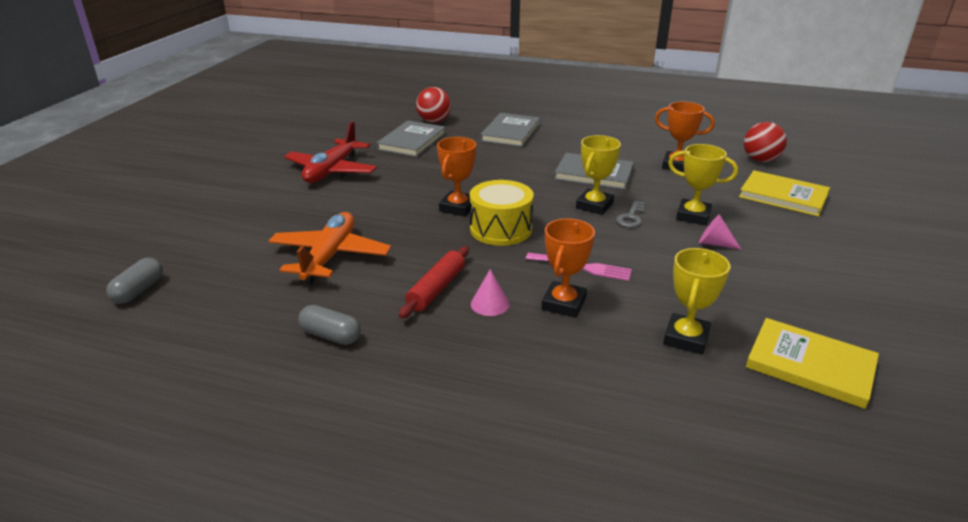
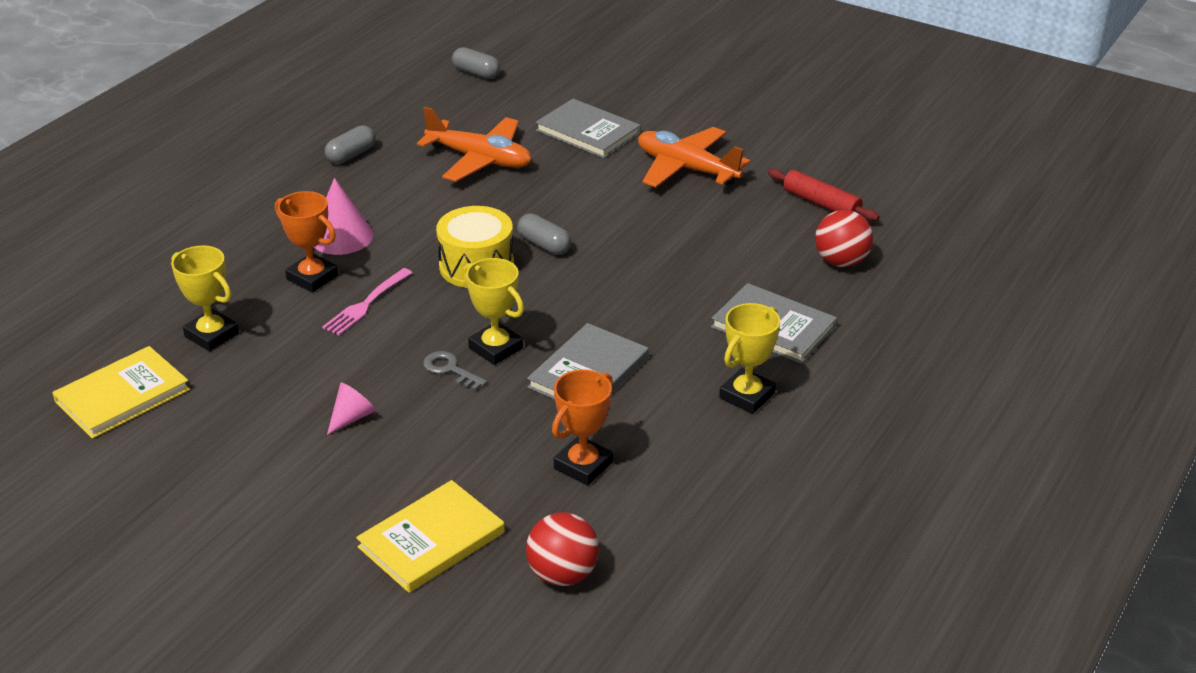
camera: 105 degrees right, 5 degrees up
red plane [284,121,377,183] -> orange plane [638,127,750,188]
grey book [376,120,446,157] -> grey book moved to [536,99,641,158]
red rolling pin [399,246,469,319] -> red rolling pin moved to [768,168,879,221]
orange trophy [437,137,476,216] -> grey capsule [517,213,571,255]
pink cone [471,269,509,316] -> pink cone [314,178,374,255], size x1.65
yellow trophy [668,144,738,225] -> yellow trophy moved to [719,303,780,414]

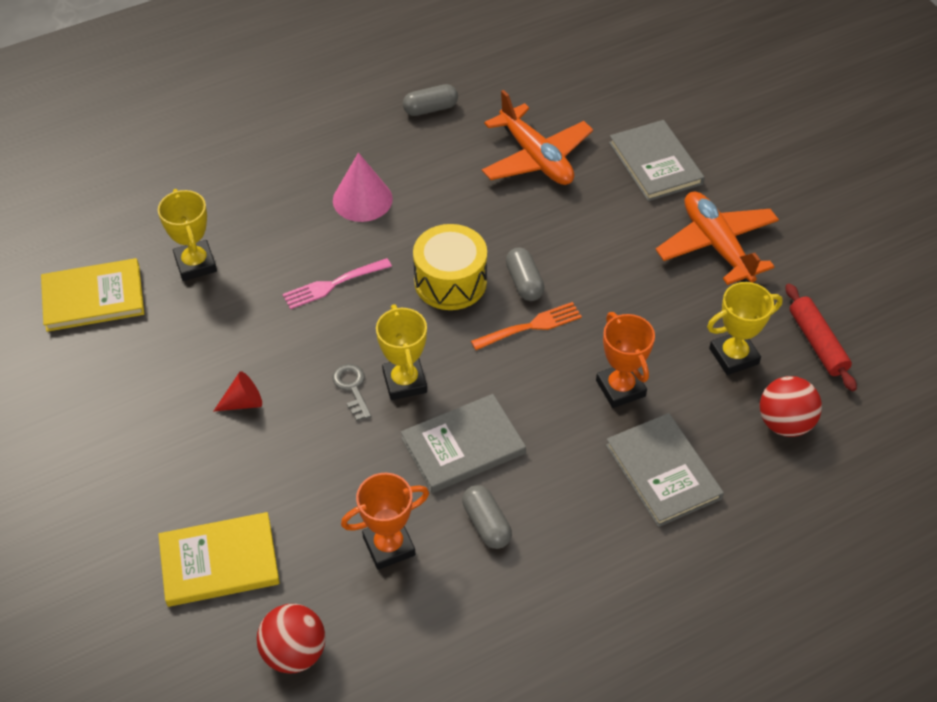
camera: 30 degrees right, 15 degrees up
orange trophy [275,191,338,293] -> orange trophy moved to [596,312,655,408]
pink cone [327,383,376,435] -> red cone [213,371,262,412]
grey capsule [452,47,500,79] -> grey capsule moved to [462,485,512,549]
yellow trophy [719,303,780,414] -> yellow trophy moved to [707,282,783,375]
none -> orange fork [471,302,582,350]

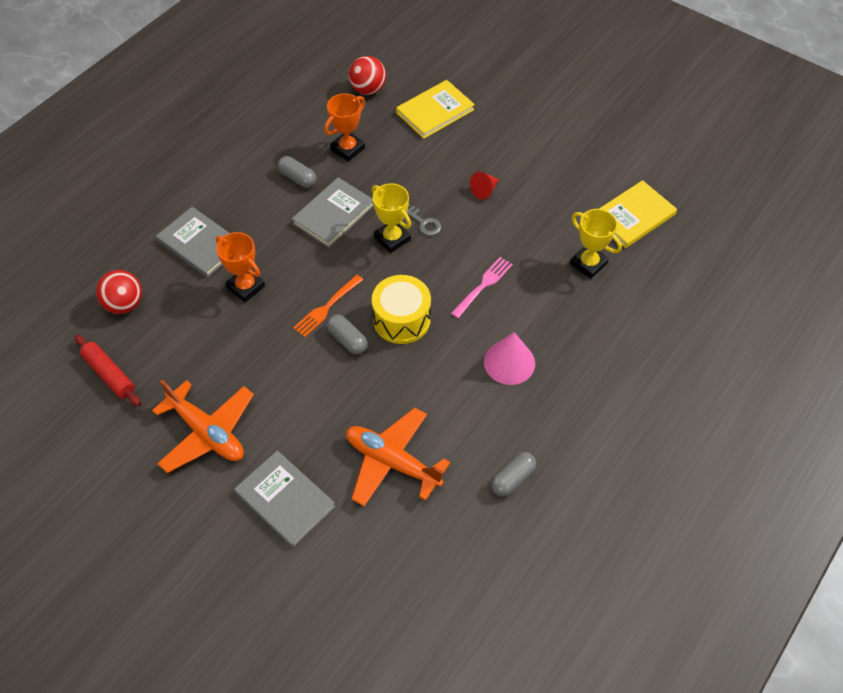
camera: 155 degrees right, 5 degrees up
yellow trophy [707,282,783,375] -> none

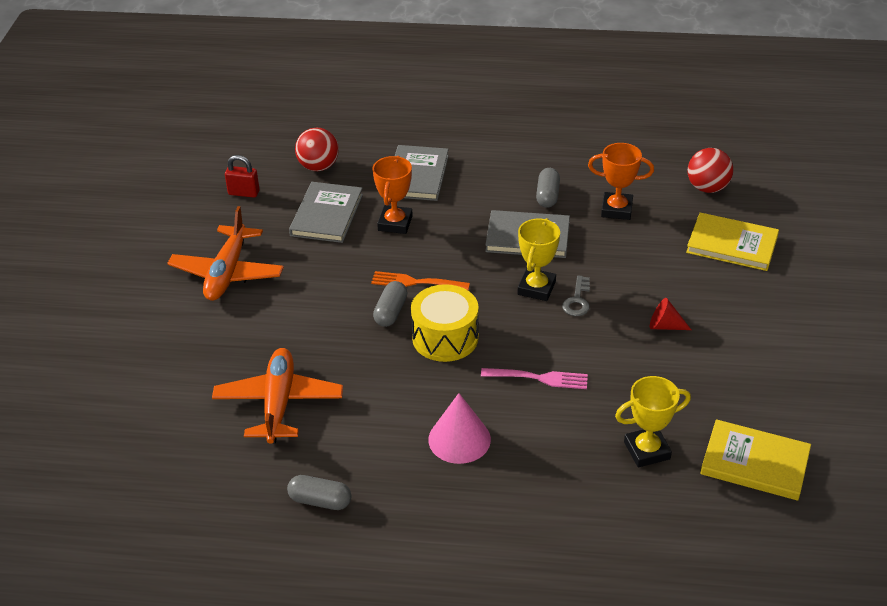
camera: 60 degrees right, 15 degrees down
red rolling pin [74,334,141,406] -> red padlock [225,155,260,198]
grey book [234,450,336,548] -> grey book moved to [289,182,363,243]
yellow trophy [570,209,622,279] -> yellow trophy turned 60 degrees clockwise [615,376,691,468]

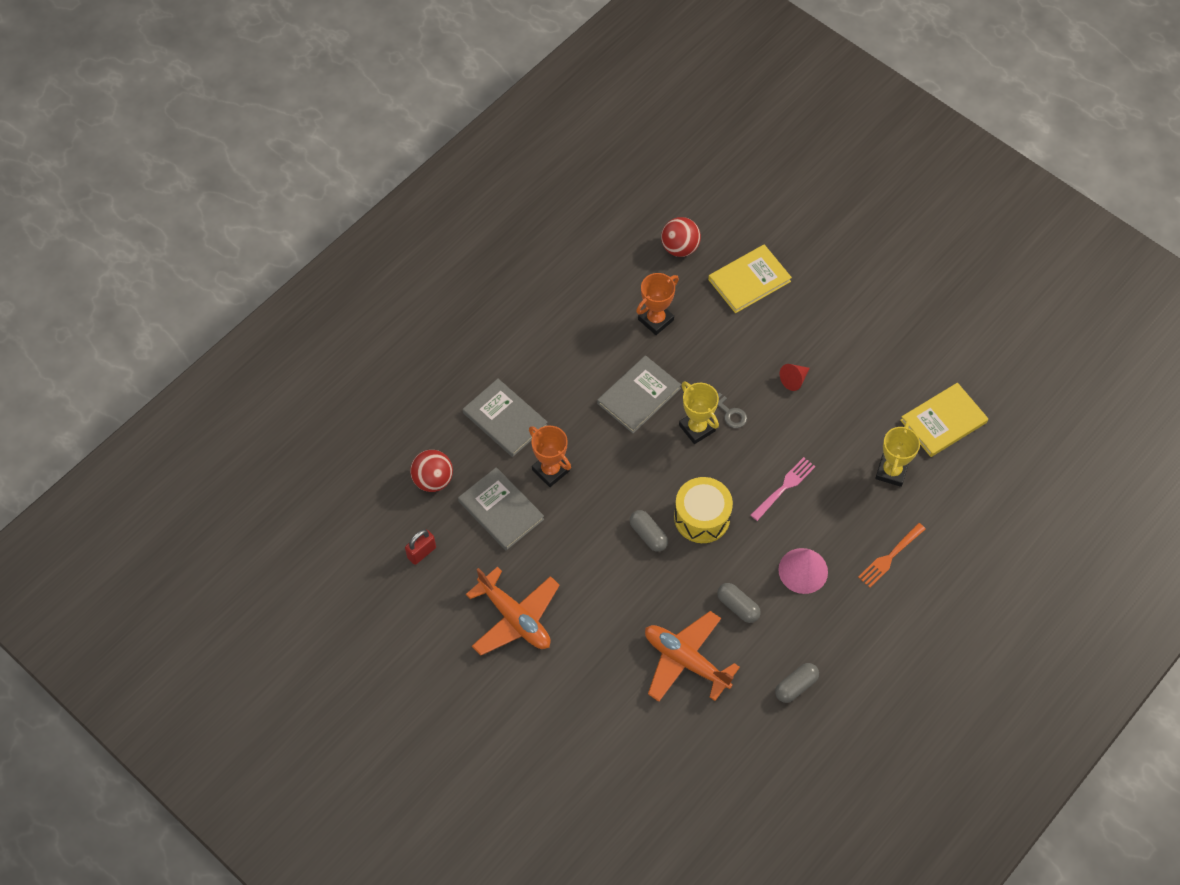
camera: 55 degrees left, 20 degrees up
orange fork [371,271,470,290] -> orange fork moved to [858,523,926,588]
grey capsule [536,168,560,208] -> grey capsule moved to [717,583,761,623]

